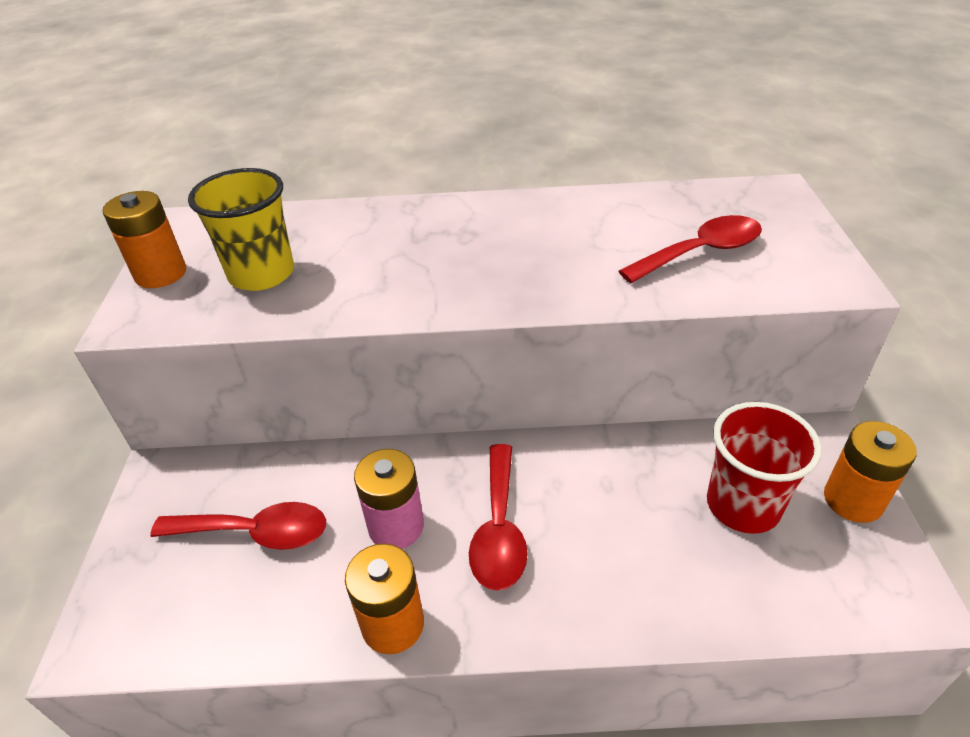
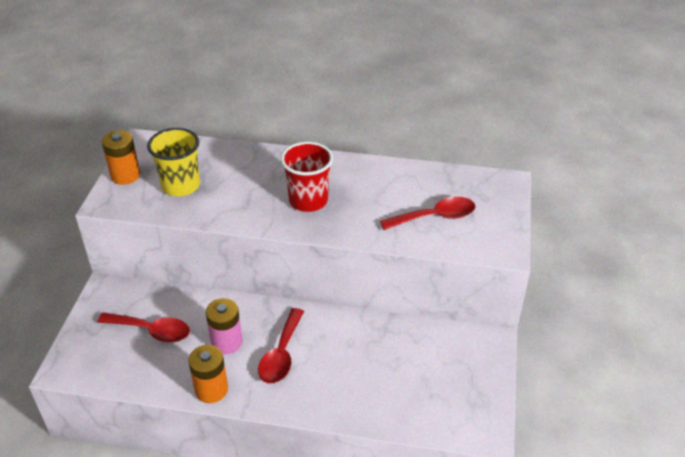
camera: 10 degrees right, 0 degrees up
red cup [707,402,822,534] -> red cup moved to [281,142,333,212]
orange battery [824,421,917,523] -> none

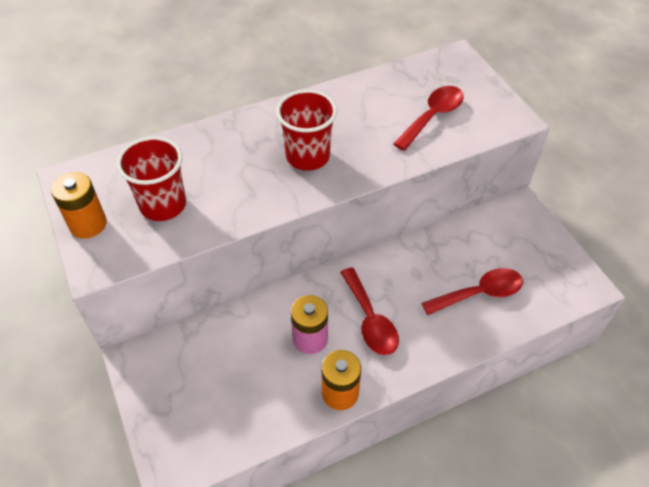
camera: 35 degrees left, 10 degrees up
red spoon [97,313,190,343] -> red spoon moved to [421,268,523,315]
yellow cup [147,128,200,196] -> red cup [117,137,186,221]

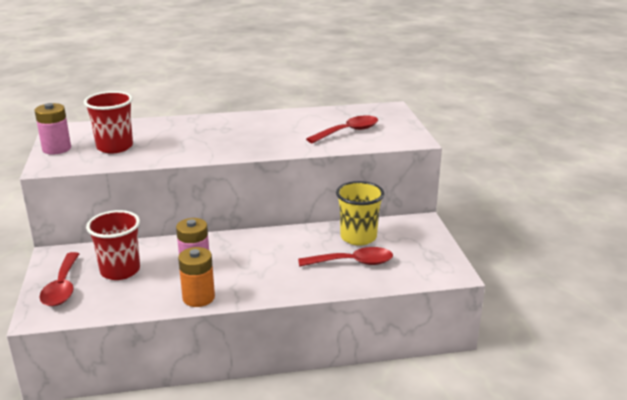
camera: 15 degrees right, 25 degrees down
orange battery [51,172,107,239] -> pink battery [34,103,71,155]
red cup [276,90,337,171] -> red cup moved to [86,210,140,280]
red spoon [340,267,399,355] -> red spoon moved to [39,252,79,306]
none -> yellow cup [336,181,384,246]

